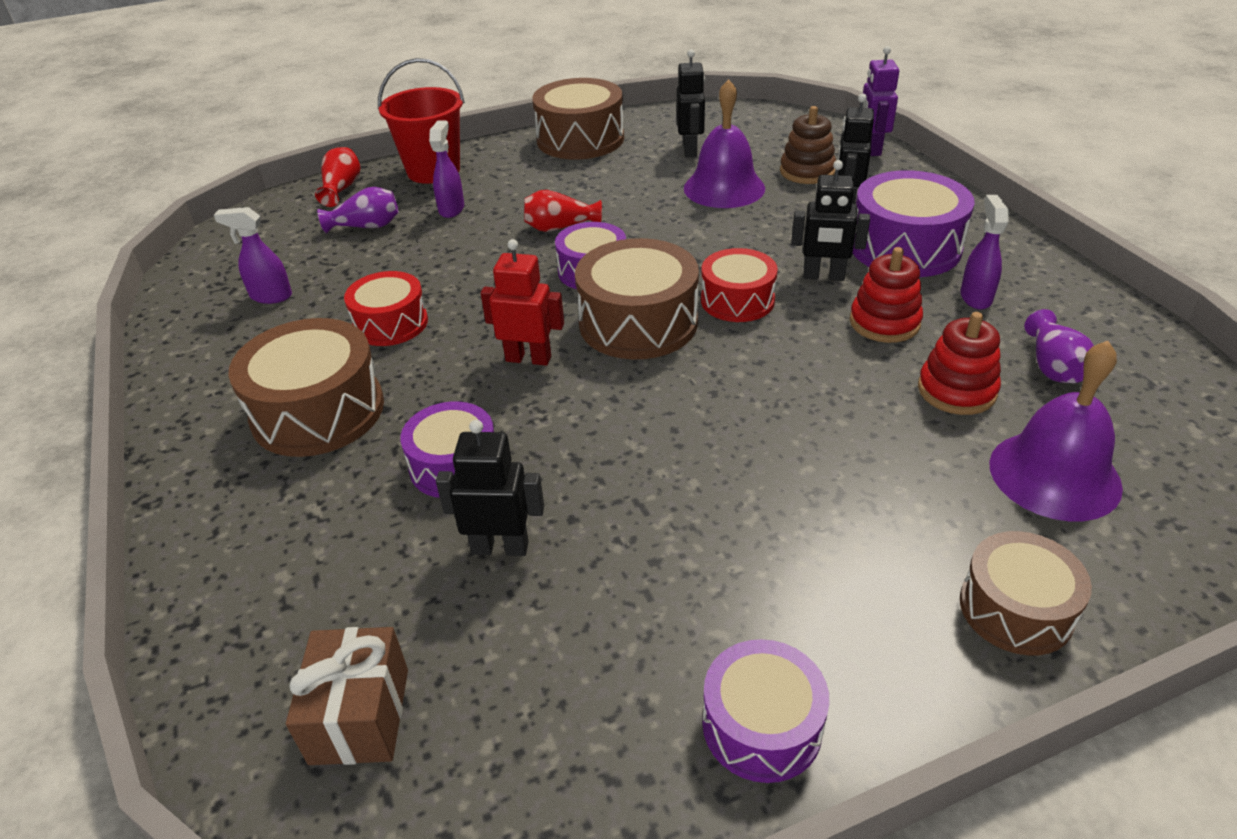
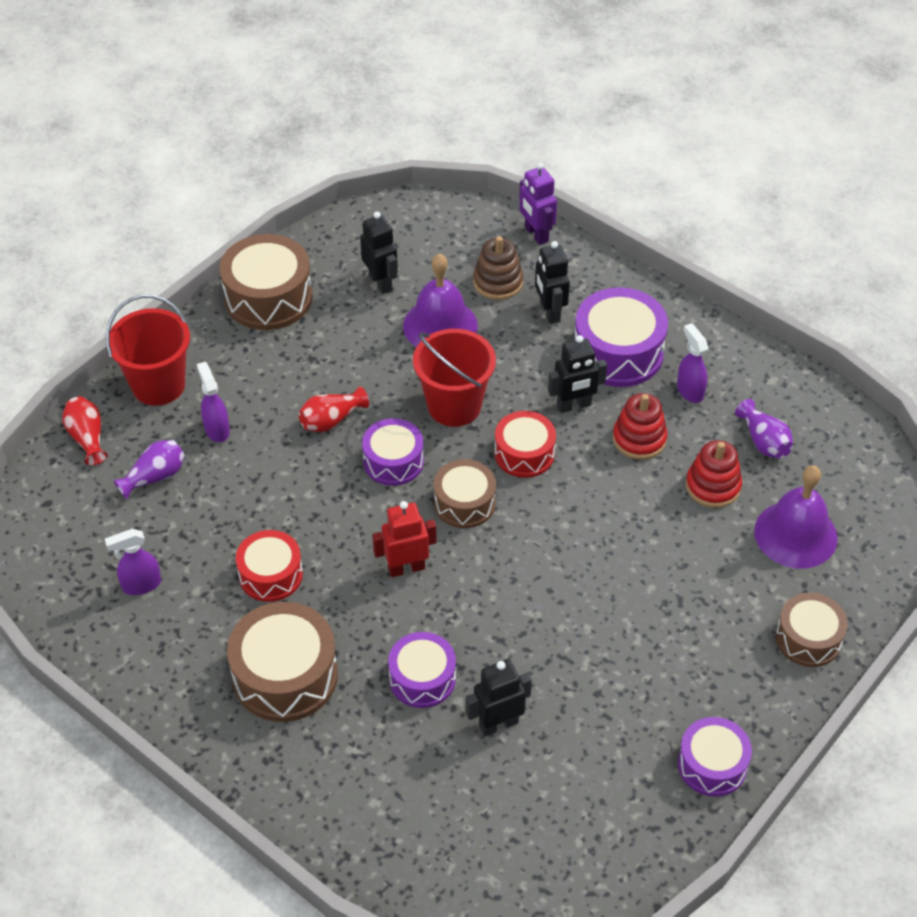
camera: 30 degrees left, 10 degrees up
brown gift [286,627,408,765] -> none
brown drum [575,238,699,359] -> brown drum [434,459,496,528], size x0.63
none -> red bucket [413,329,496,427]

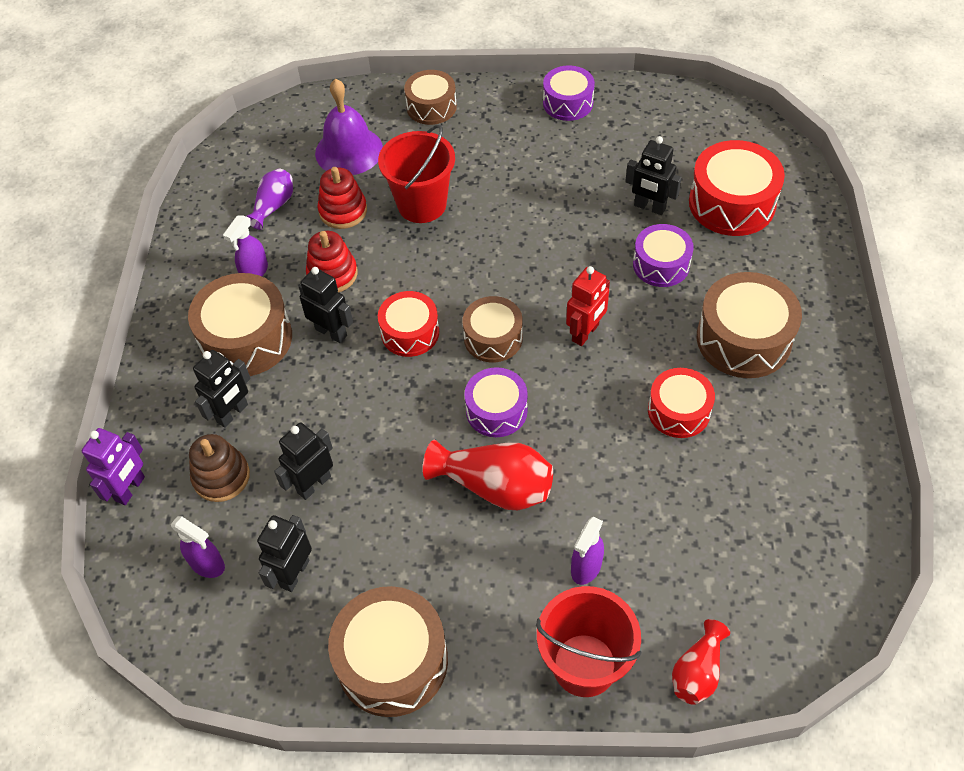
camera: 125 degrees left, 5 degrees up
purple spray bottle [105,529,161,595] -> purple spray bottle moved to [171,516,225,578]
purple vase [113,440,185,499] -> none
red vase [298,386,369,432] -> red vase [423,440,553,510], size x1.63
red robot [372,501,437,577] -> red robot turned 90 degrees counterclockwise [566,266,610,346]
purple bell [403,253,478,347] -> black robot [274,423,333,500]
red bucket [413,329,496,427] -> red bucket moved to [378,125,455,223]
purple drum [574,287,668,387] -> brown drum [188,273,292,376]
none -> red drum [689,140,785,236]

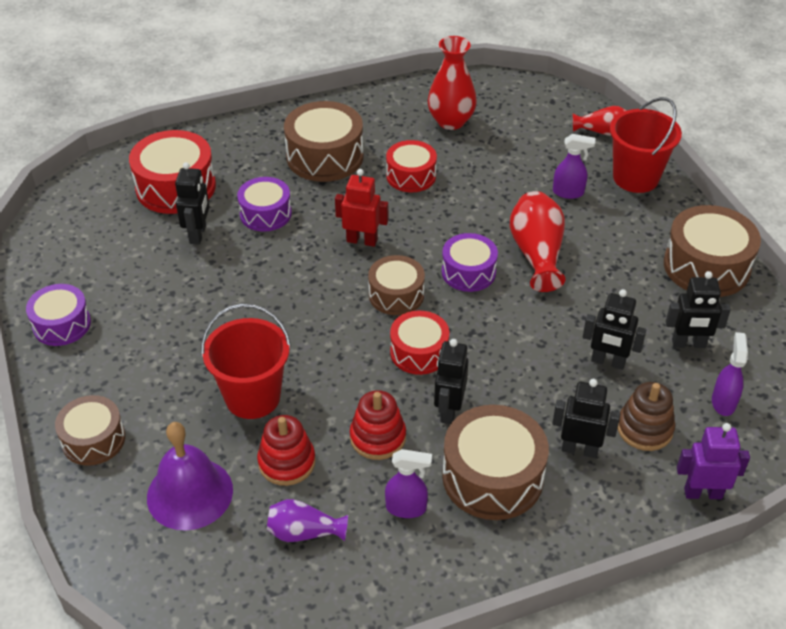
camera: 115 degrees left, 10 degrees down
none -> red vase [428,36,477,130]

